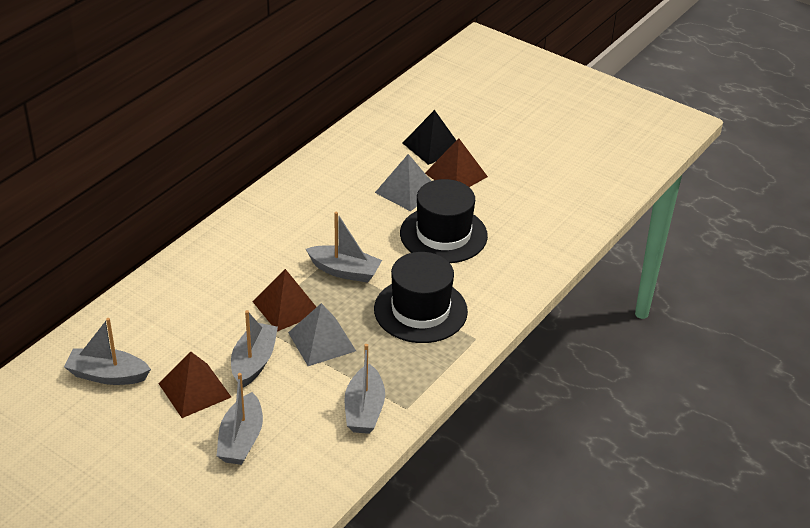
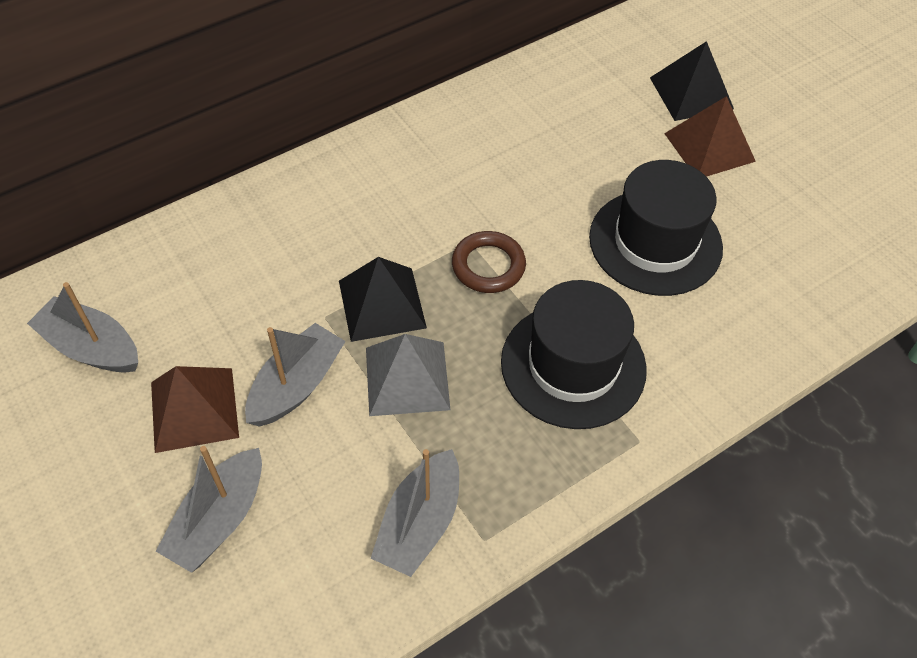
camera: 20 degrees right, 15 degrees up
brown pyramid [252,269,316,331] -> black pyramid [339,257,427,342]
grey boat [306,212,382,283] -> brown ring [452,231,526,293]
grey pyramid [375,154,431,211] -> none

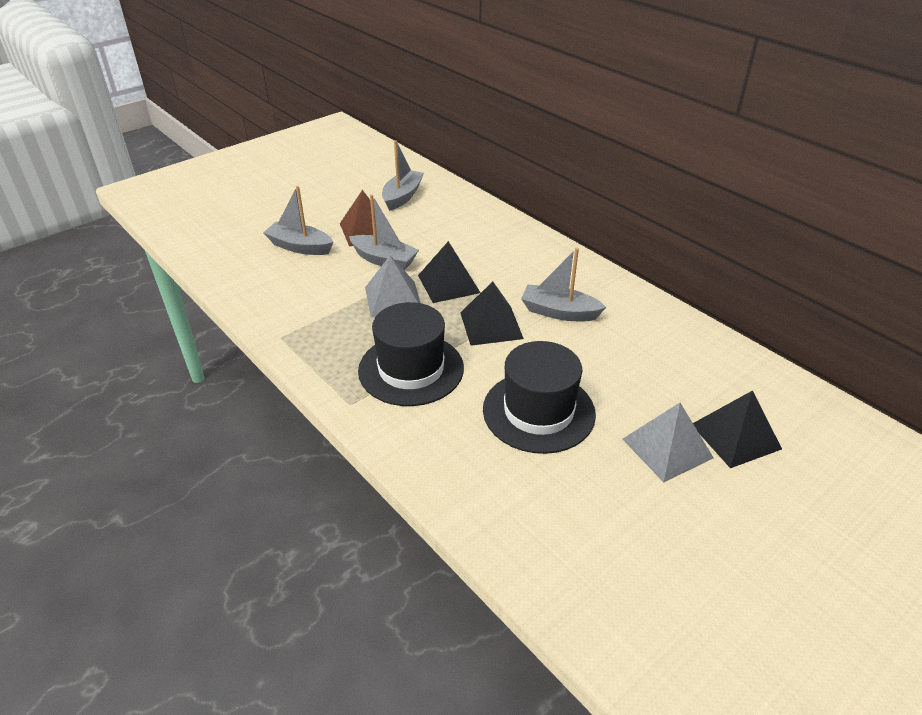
camera: 85 degrees right, 15 degrees down
grey boat [371,449,459,577] -> grey boat moved to [521,248,606,321]
brown ring [452,231,526,293] -> black pyramid [460,282,524,346]
brown pyramid [664,96,756,177] -> grey pyramid [622,403,714,482]

